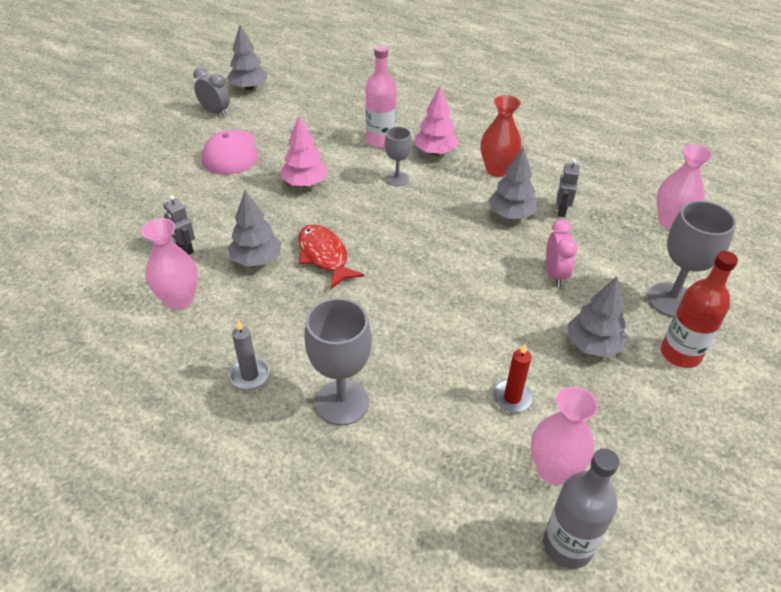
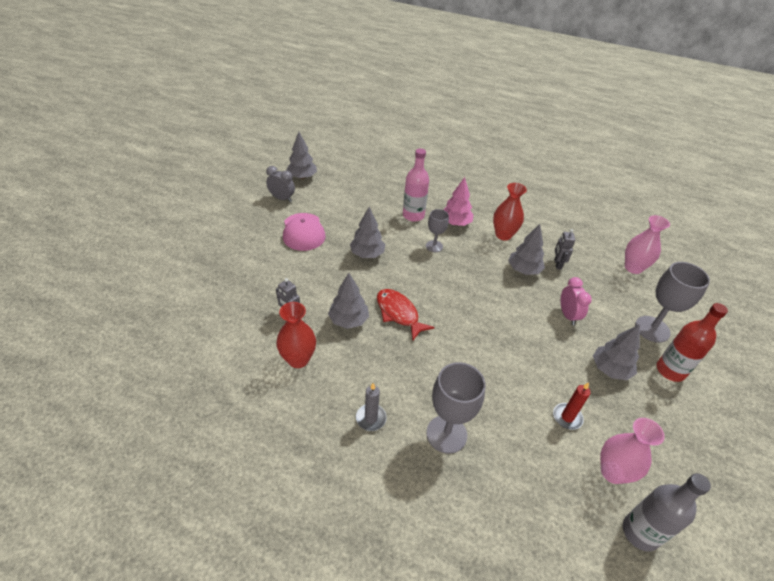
camera: 10 degrees left, 0 degrees up
pink vase [141,218,198,310] -> red vase [276,302,316,368]
pink tree [281,116,328,187] -> grey tree [350,207,385,258]

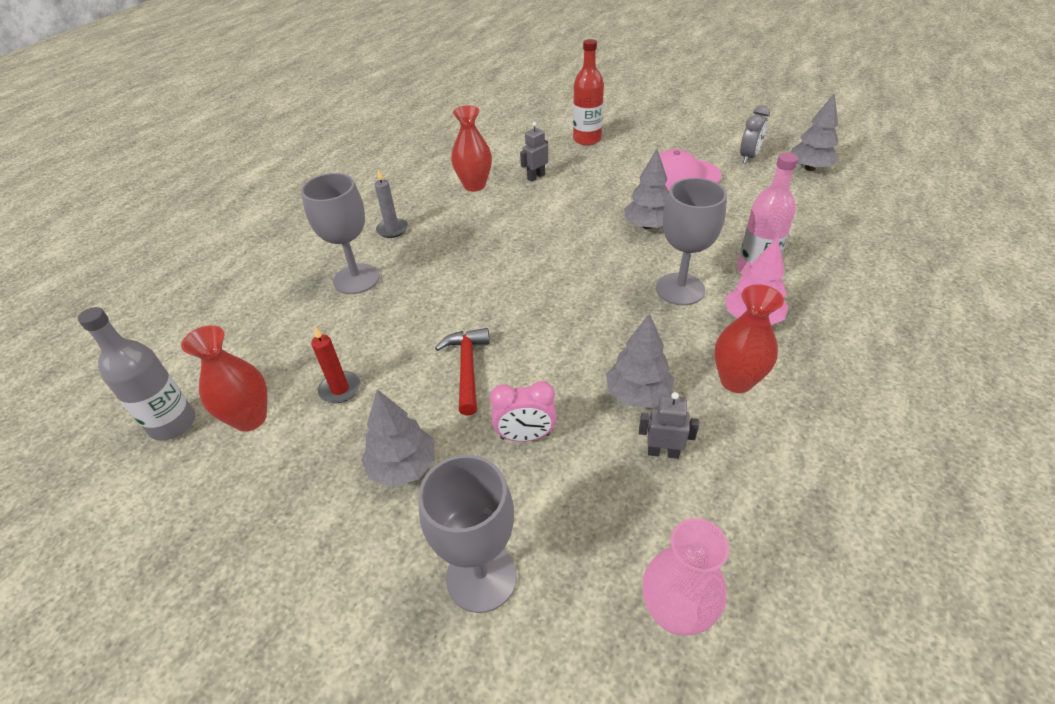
camera: 100 degrees right, 0 degrees up
grey tree [328,273,369,329] -> none
red fish [377,289,435,340] -> none
grey goblet [426,209,449,252] -> grey goblet [656,178,727,305], size x1.70
pink vase [600,418,665,484] -> red vase [181,325,268,432]
red bottle [657,303,728,382] -> red bottle moved to [573,39,604,145]
none -> red hammer [435,328,490,416]

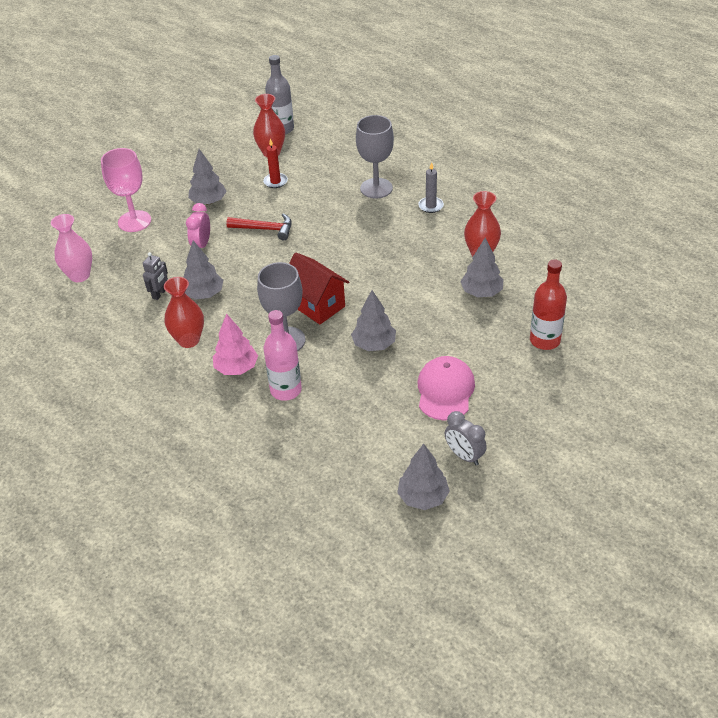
camera: 105 degrees right, 0 degrees up
grey goblet [418,455,517,613] -> pink goblet [101,148,151,232]
grey robot [520,122,548,182] -> grey tree [460,237,504,297]
none -> red house [289,252,349,325]

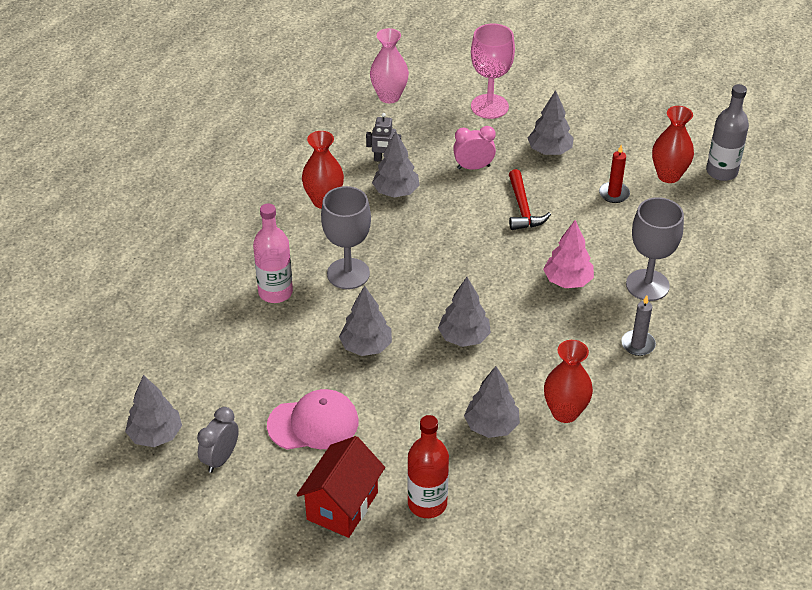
camera: 70 degrees right, 0 degrees up
pink tree [213,313,258,375] -> pink tree moved to [543,220,594,288]
red house [289,252,349,325] -> red house moved to [296,436,385,538]
none -> grey tree [438,277,491,347]

